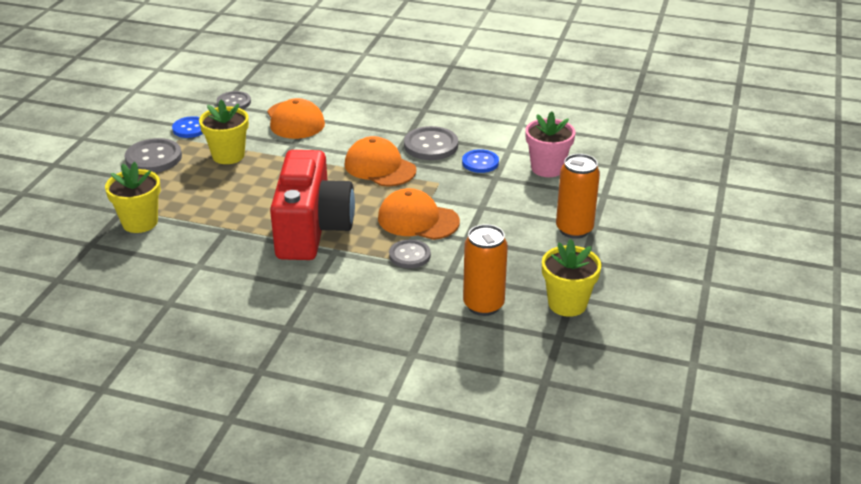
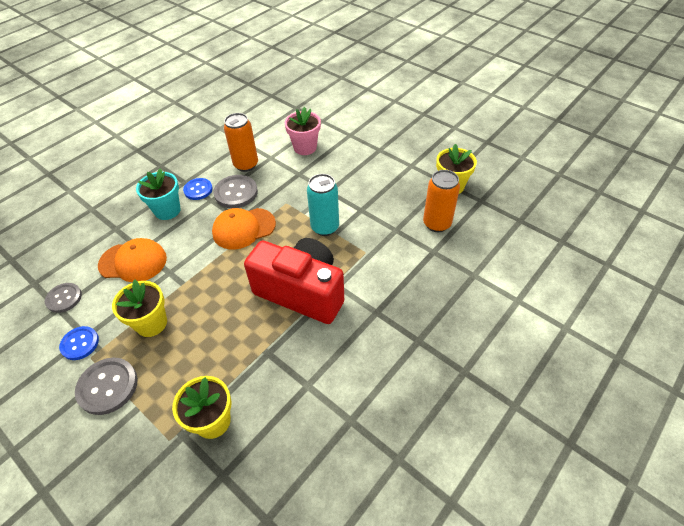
camera: 65 degrees left, 15 degrees up
orange cap [378,188,460,240] -> turquoise can [307,174,339,236]
grey button [389,239,431,268] -> none
blue button [462,149,499,173] -> blue button moved to [183,178,213,200]
orange can [556,154,600,239] -> orange can moved to [224,113,258,172]
none -> turquoise flower pot [136,168,181,220]

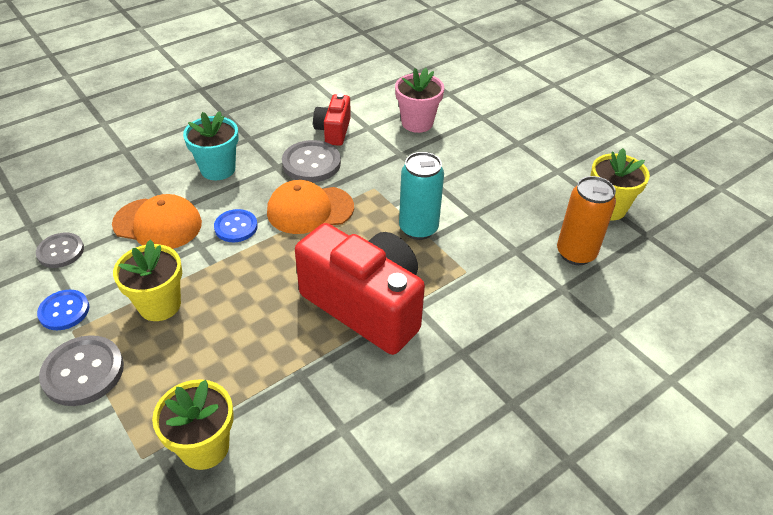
camera: 10 degrees right, 5 degrees down
blue button [183,178,213,200] -> blue button moved to [214,209,258,242]
orange can [224,113,258,172] -> red camera [313,93,351,146]

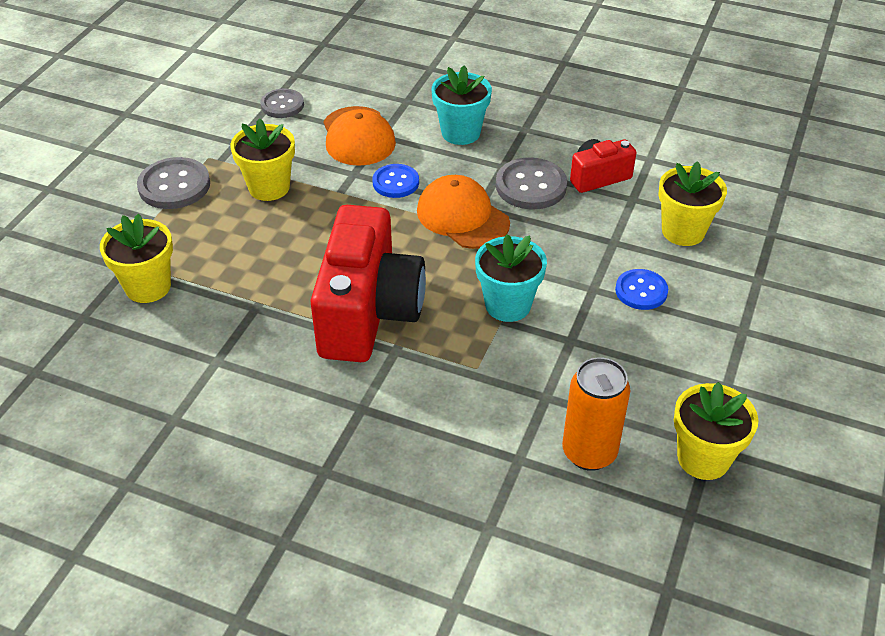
camera: 60 degrees right, 0 degrees up
blue button [37,290,89,330] -> blue button moved to [615,269,668,310]
pink flower pot [395,68,444,133] -> yellow flower pot [658,161,727,246]
turquoise can [399,152,444,240] -> turquoise flower pot [475,235,547,322]

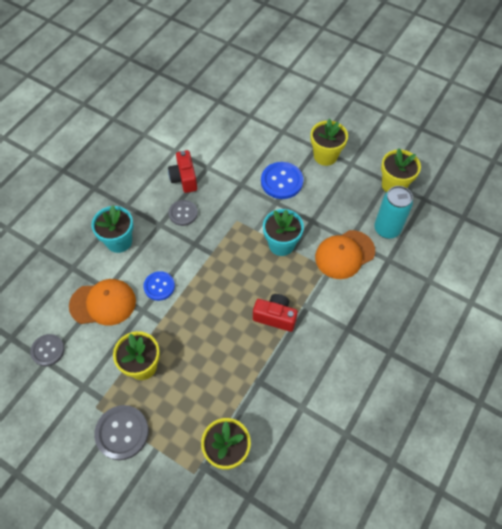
camera: 80 degrees left, 15 degrees up
red camera [310,205,426,362] -> red camera [253,294,298,332], size x0.49
orange cap [417,175,510,249] -> orange cap moved to [315,230,375,279]
grey button [496,158,567,209] -> grey button [169,200,198,226], size x0.66
orange can [562,357,630,471] -> turquoise can [374,186,413,239]
blue button [615,269,668,310] -> blue button [261,162,303,199], size x1.51
yellow flower pot [658,161,727,246] -> yellow flower pot moved to [311,118,348,166]

